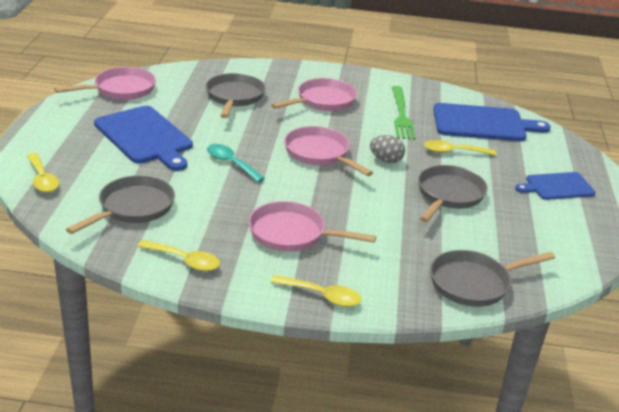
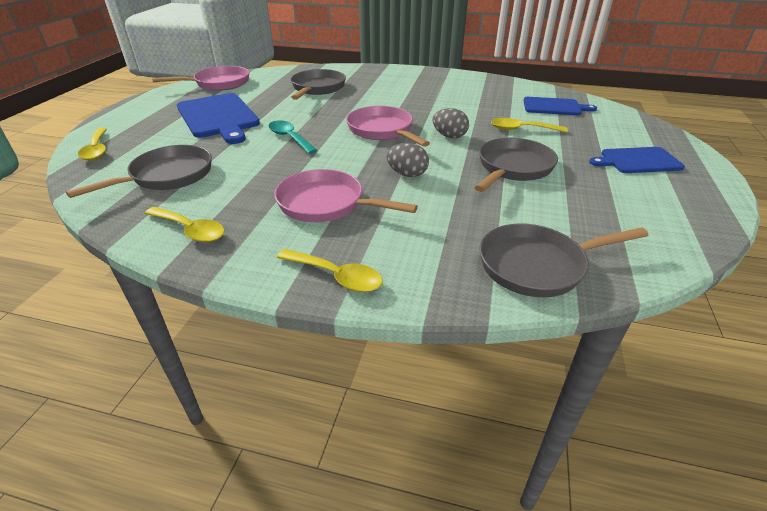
camera: 10 degrees right, 5 degrees up
pink pan [271,78,357,111] -> none
green fork [392,86,416,140] -> none
blue cutting board [433,103,550,141] -> blue cutting board [523,97,597,115], size x0.61
none -> grey egg [386,143,429,177]

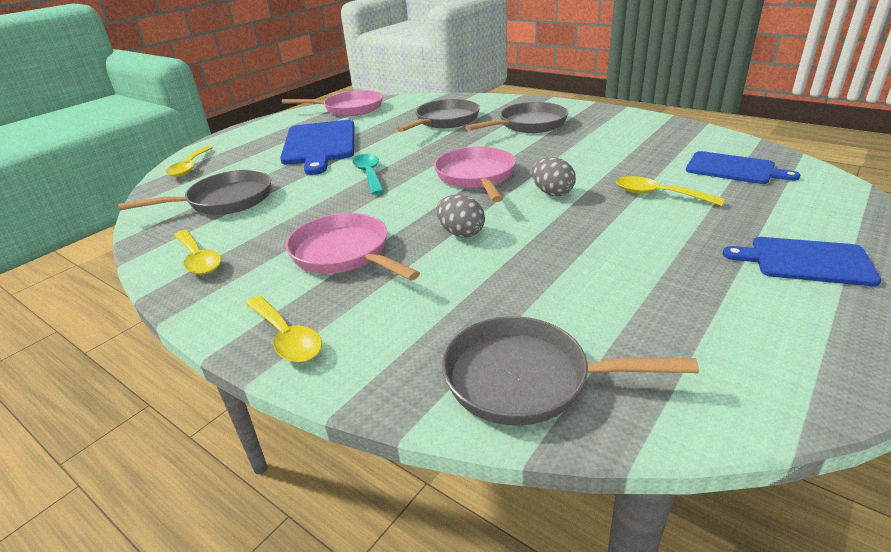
camera: 25 degrees right, 5 degrees down
grey pan [475,138,558,192] -> grey pan moved to [465,102,568,133]

